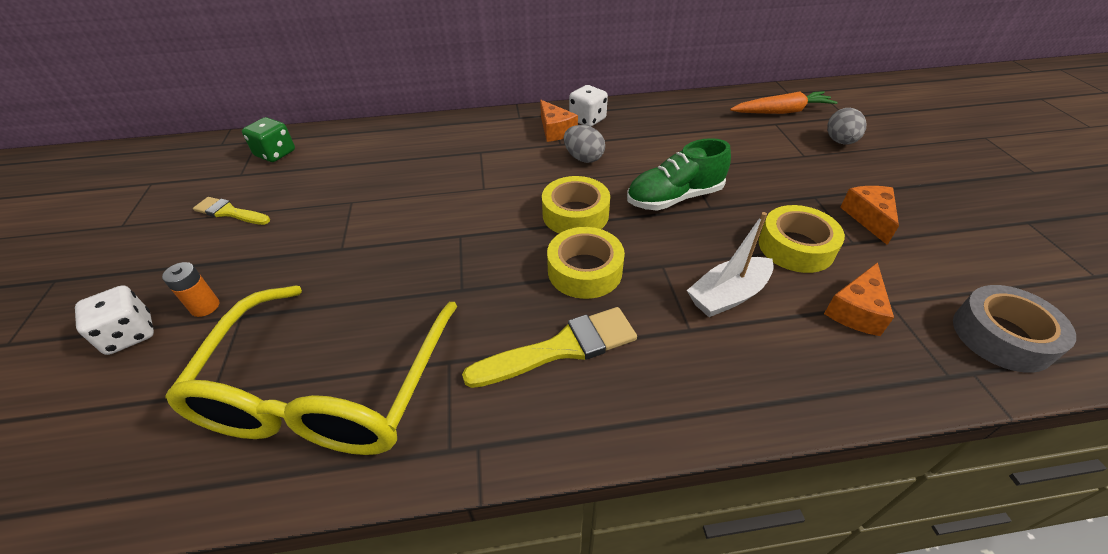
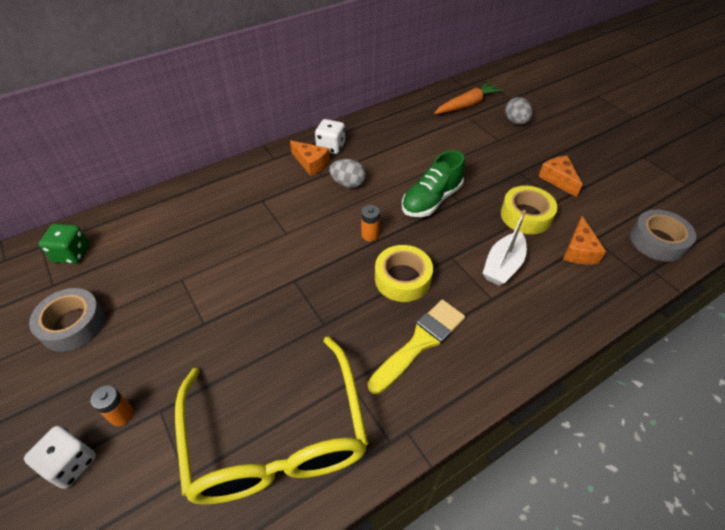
camera: 25 degrees left, 5 degrees up
yellow brush [193,197,270,225] -> grey tape [29,288,105,352]
yellow tape [542,176,610,234] -> orange battery [361,205,380,241]

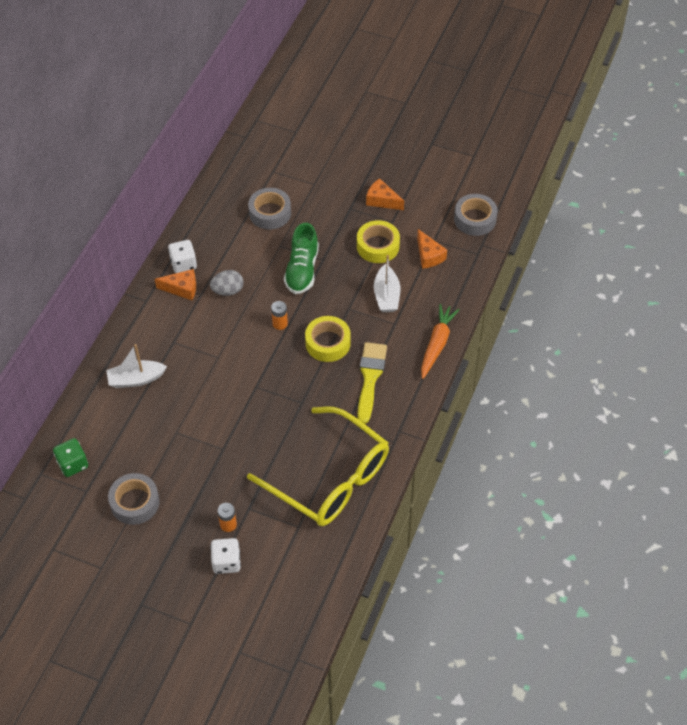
camera: 35 degrees left, 5 degrees up
orange carrot [434,82,503,114] -> orange carrot moved to [421,304,460,379]
grey egg [505,97,532,125] -> none
none -> white boat [106,344,167,388]
none -> grey tape [248,188,291,230]

